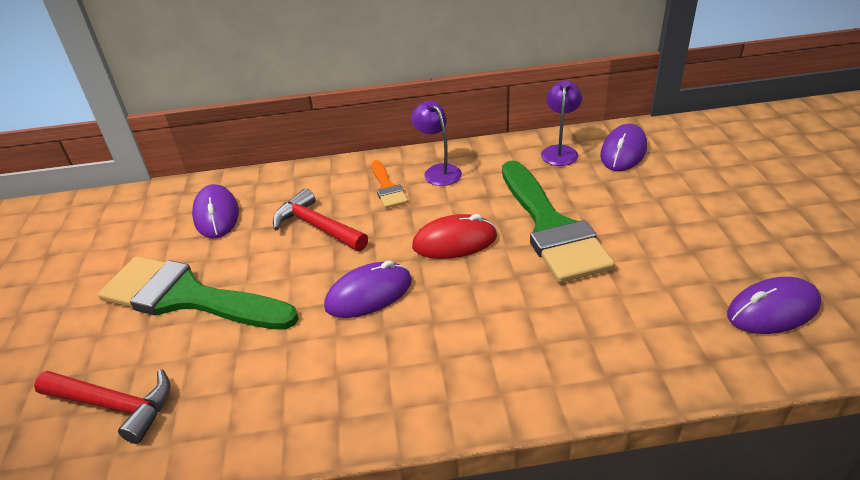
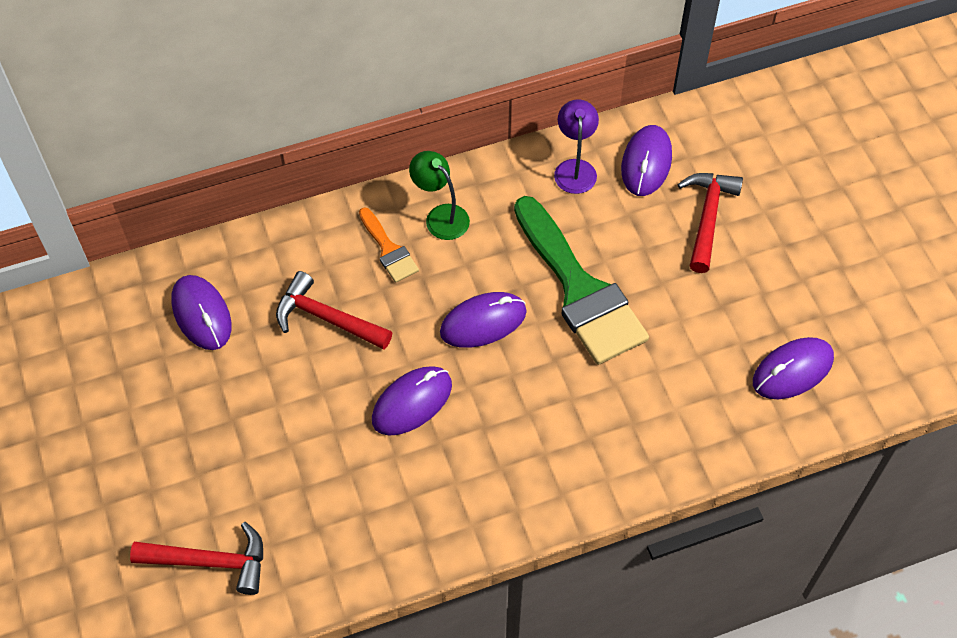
camera: 15 degrees left, 20 degrees up
green brush [98,256,299,330] -> none
purple lamp [411,101,462,186] -> green lamp [409,151,470,240]
red mouse [412,214,497,259] -> purple mouse [440,292,527,348]
none -> red hammer [678,173,743,273]

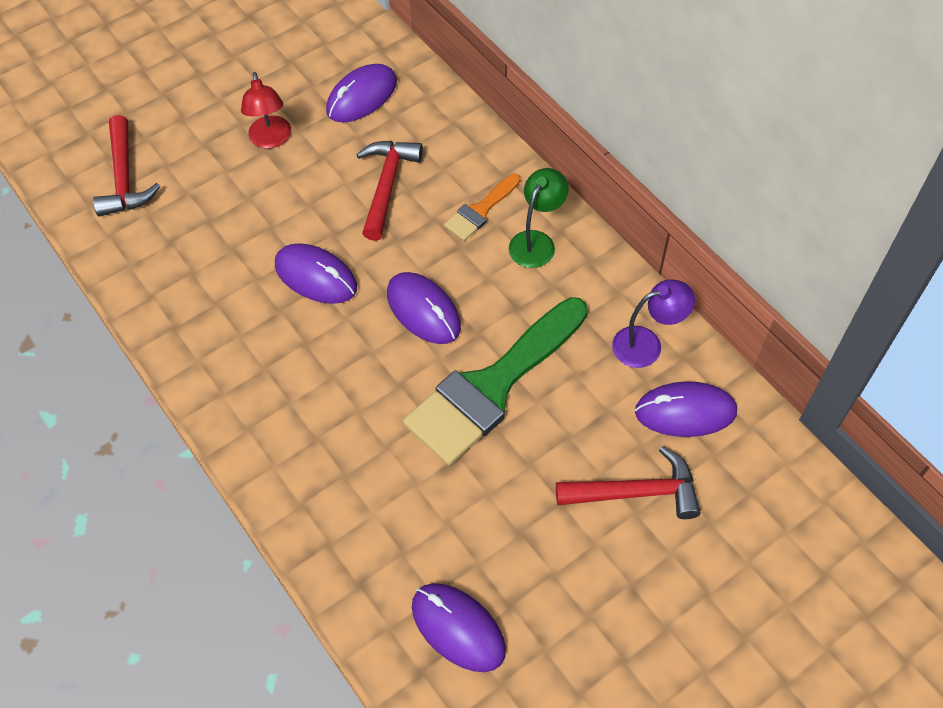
camera: 75 degrees right, 0 degrees up
none -> red lamp [241,72,291,149]

